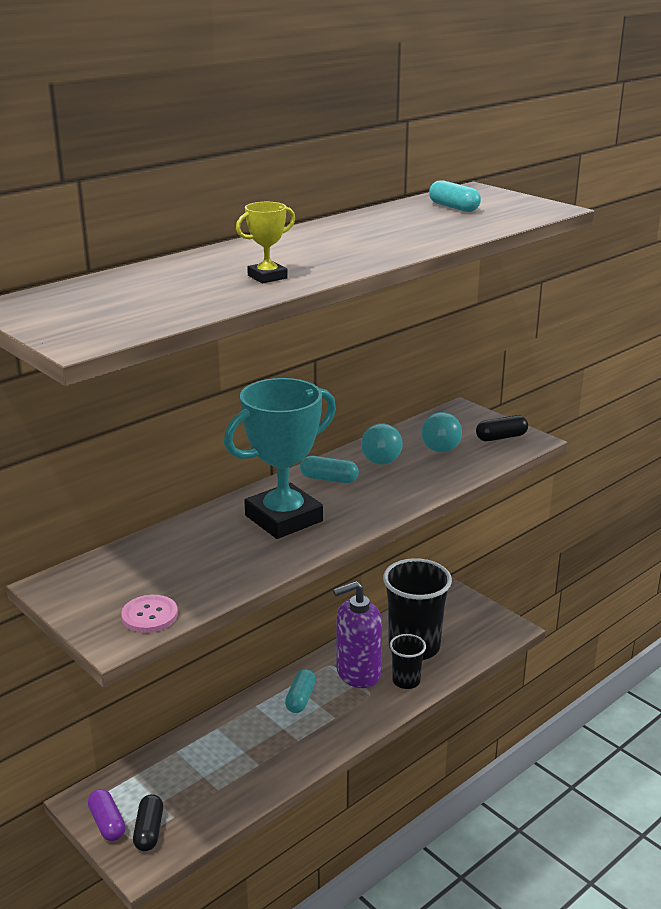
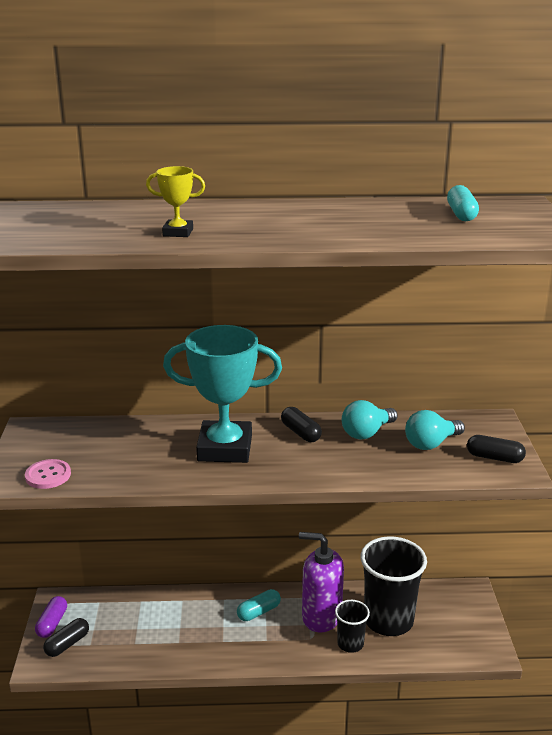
camera: 40 degrees right, 0 degrees up
turquoise capsule [300,456,359,483] -> black capsule [281,407,322,442]

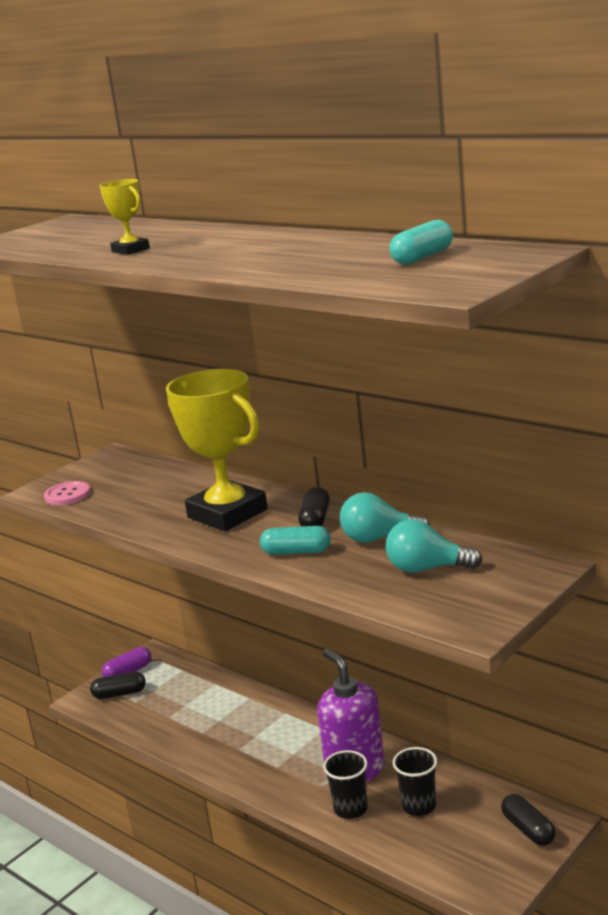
camera: 45 degrees right, 5 degrees down
turquoise trophy [163,325,282,463] -> yellow trophy [166,369,268,531]
turquoise capsule [237,589,281,621] -> turquoise capsule moved to [260,526,331,555]
black cup [361,536,427,636] -> black cup [393,747,437,816], size x0.52
black capsule [467,435,526,463] -> black capsule moved to [501,794,555,846]

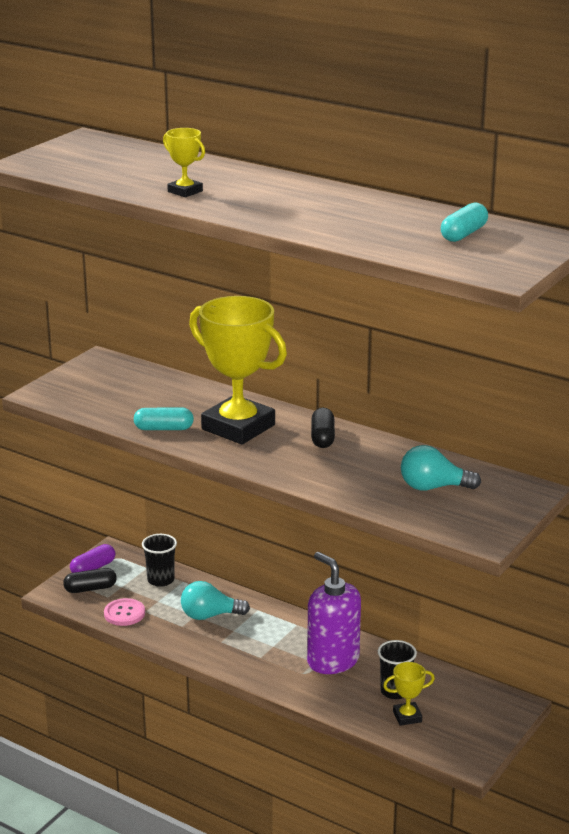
camera: 10 degrees left, 5 degrees up
pink button [44,481,91,505] -> pink button moved to [104,598,145,626]
turquoise capsule [260,526,331,555] -> turquoise capsule moved to [134,407,194,430]
black cup [323,750,368,819] -> black cup moved to [142,534,177,587]
turquoise light bulb [340,492,431,543] -> turquoise light bulb moved to [181,581,250,620]
black capsule [501,794,555,846] -> none
none -> yellow trophy [383,662,435,726]

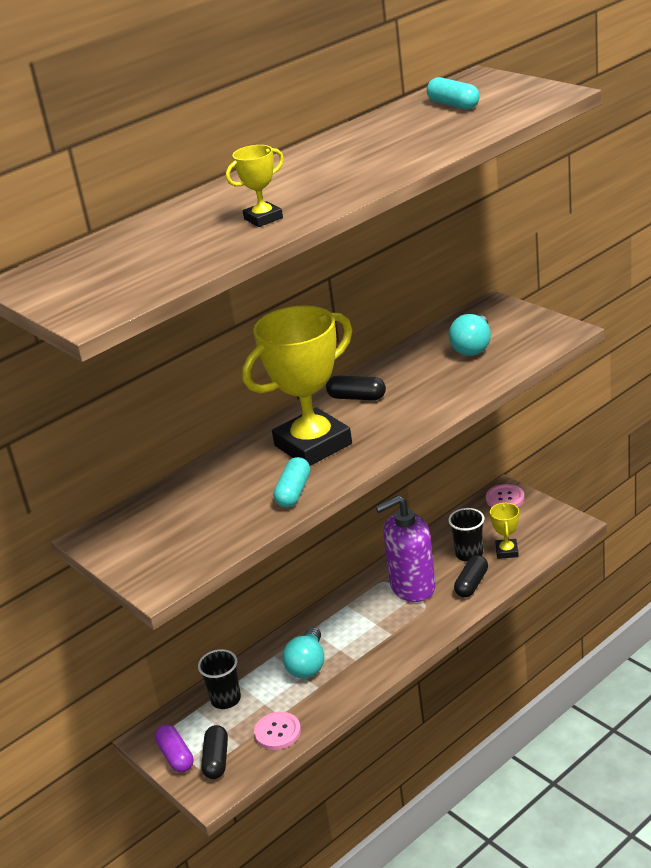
camera: 70 degrees left, 5 degrees up
none -> black capsule [454,555,488,598]
none -> pink button [486,484,525,507]

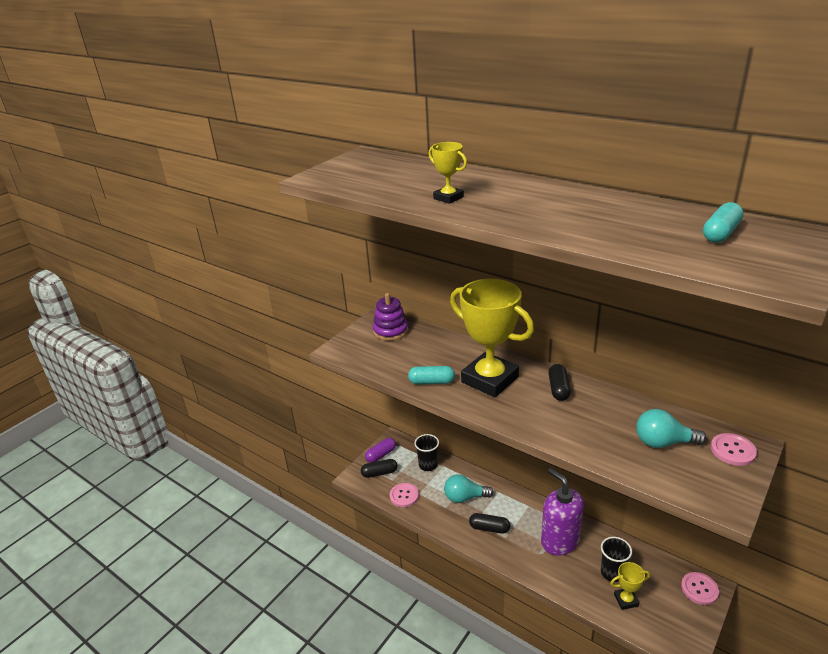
camera: 75 degrees right, 0 degrees up
black capsule [454,555,488,598] -> black capsule moved to [469,513,510,534]
none -> purple stacking toy [373,293,408,341]
none -> pink button [711,433,757,466]

